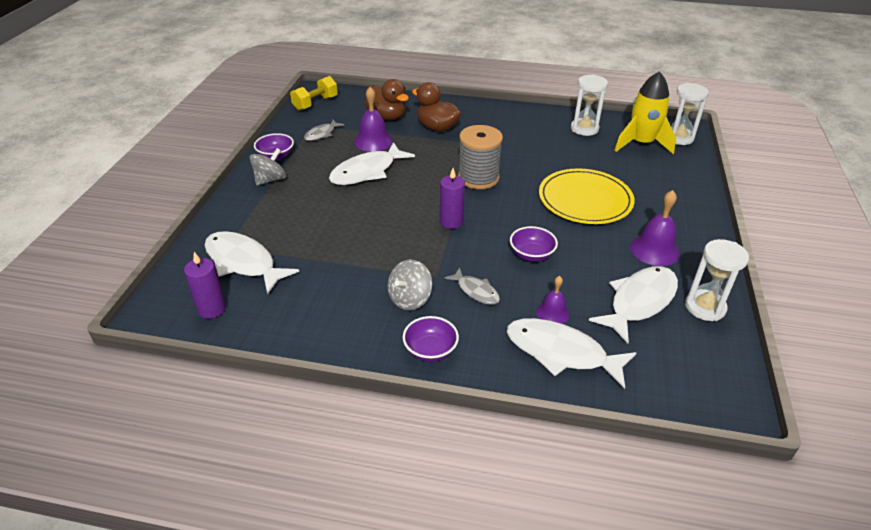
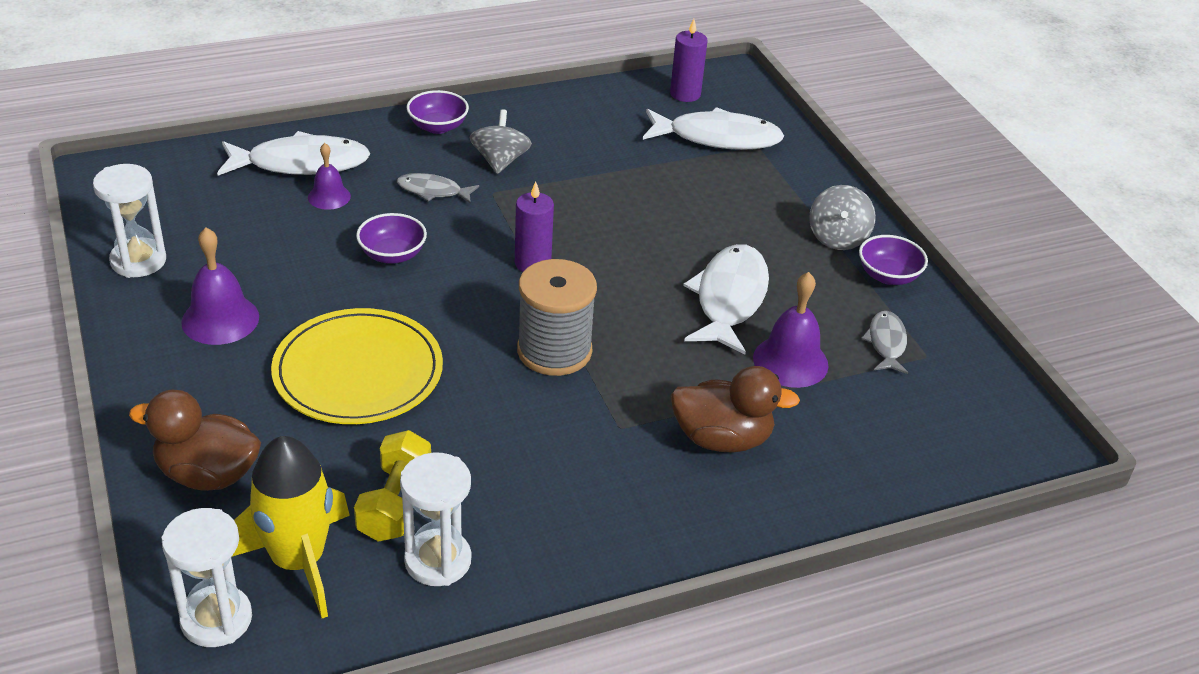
camera: 145 degrees right, 0 degrees up
yellow dumbbell [290,76,338,111] -> yellow dumbbell moved to [354,430,431,542]
brown duck [365,79,409,120] -> brown duck moved to [129,390,261,491]
white fish [589,266,678,343] -> none

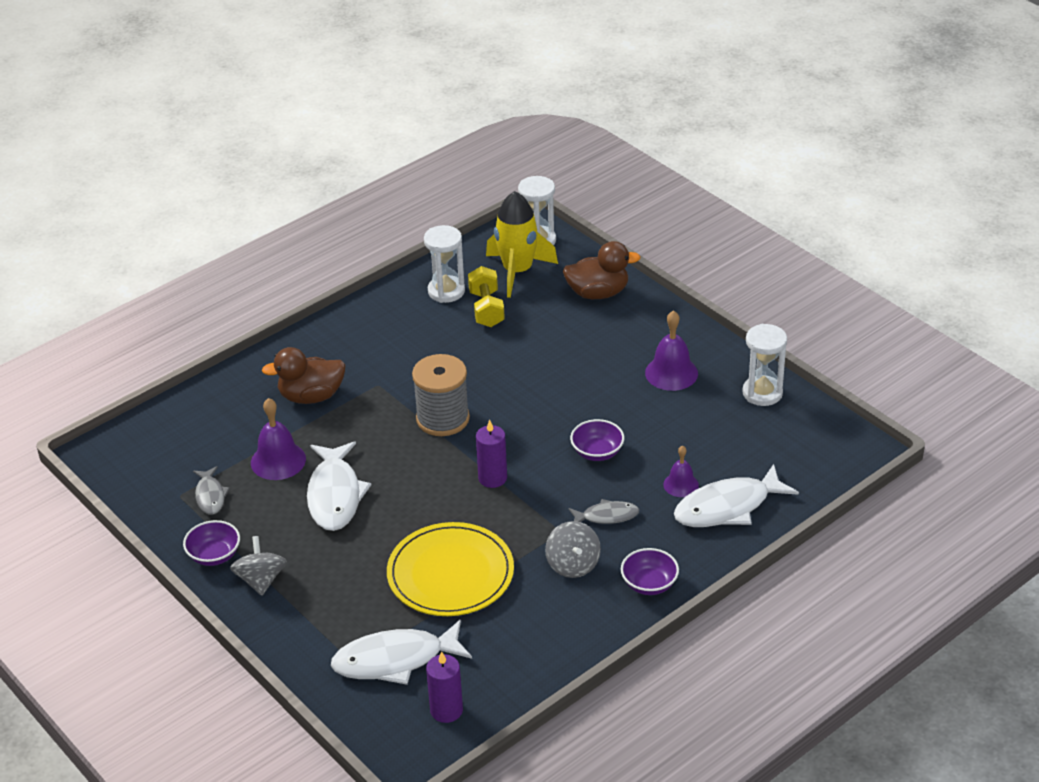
camera: 165 degrees right, 0 degrees up
yellow plate [271,308,443,424] -> yellow plate moved to [387,522,514,616]

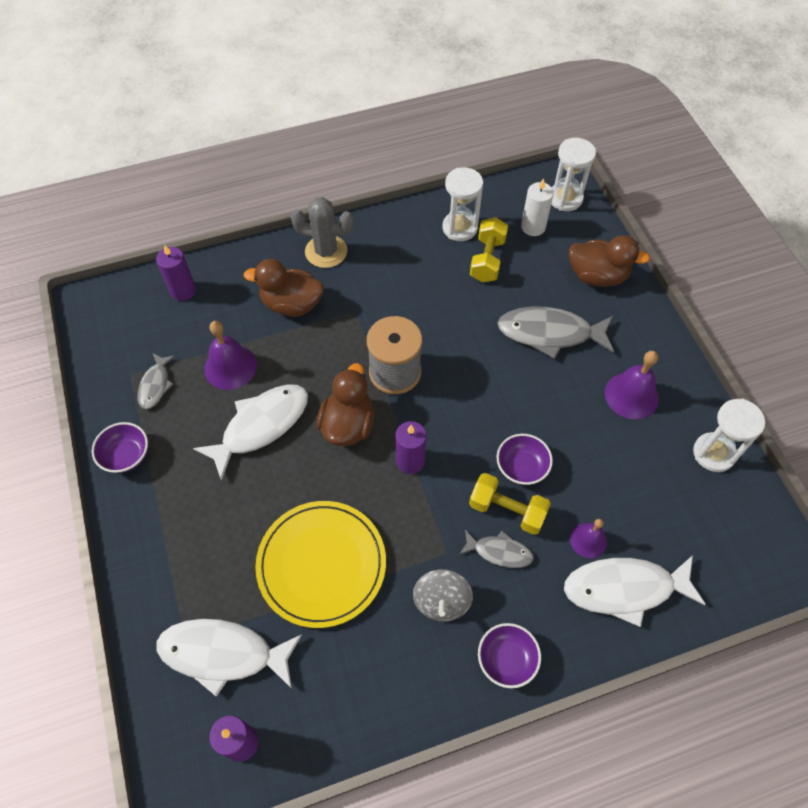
camera: 20 degrees right, 20 degrees up
grey spinning top [230,536,287,596] -> none
white fish [307,441,371,531] -> white fish turned 150 degrees counterclockwise [193,384,308,481]
yellow rocket [486,191,558,298] -> white candle [521,178,554,236]
none -> purple candle [156,245,196,301]
none -> grey cactus [291,197,354,268]
none -> brown duck [317,363,374,446]
none -> yellow dumbbell [469,473,551,535]
none -> grey fish [498,307,614,359]

